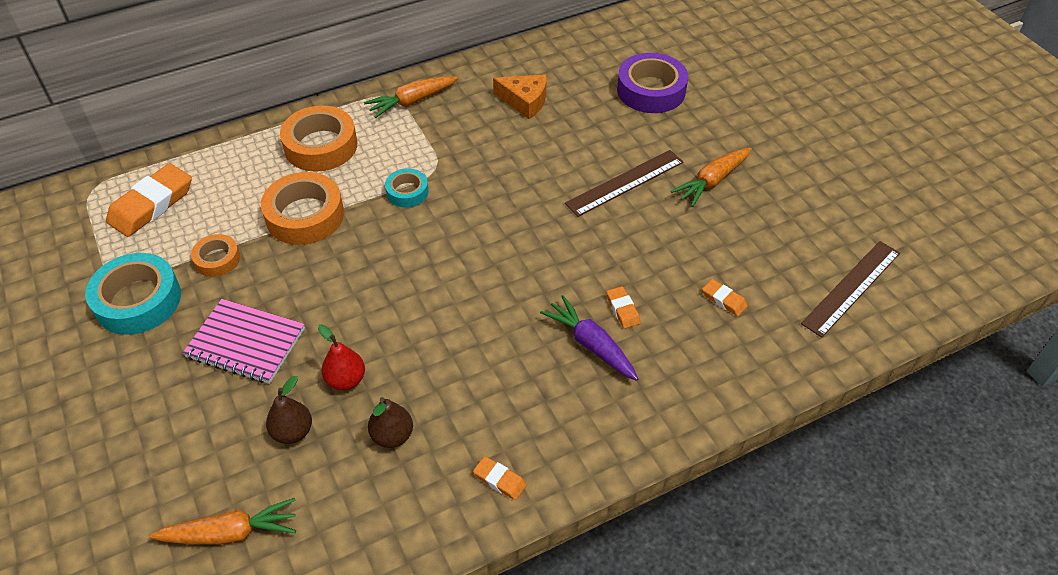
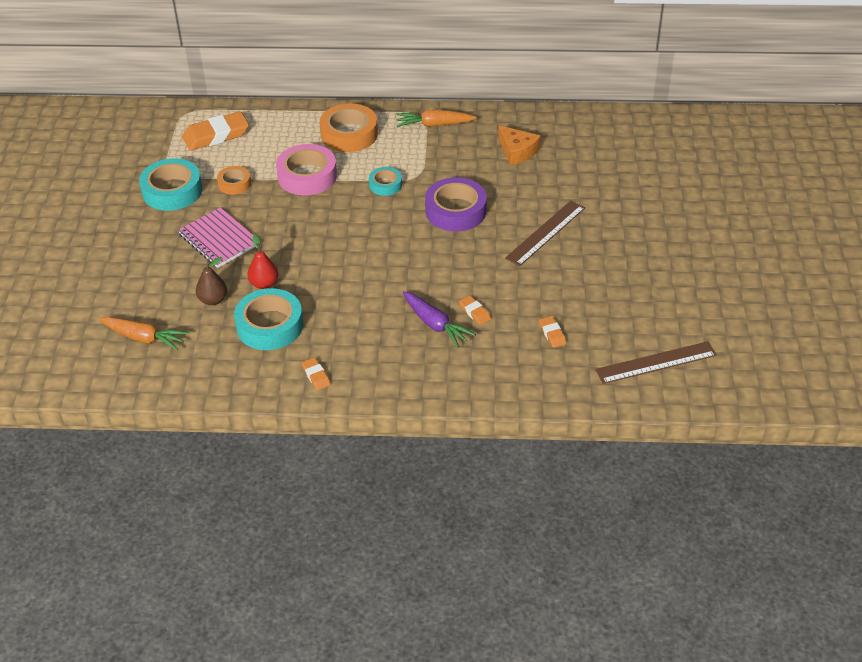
camera: 30 degrees right, 5 degrees down
orange tape [261,172,344,245] -> pink tape [276,144,337,196]
brown pear [368,397,413,448] -> turquoise tape [234,288,303,350]
purple carrot [540,295,638,381] -> purple carrot turned 150 degrees clockwise [402,291,476,348]
brown ruler [565,150,684,217] -> brown ruler turned 45 degrees counterclockwise [505,201,585,266]
orange eraser [606,286,640,329] -> orange eraser turned 45 degrees counterclockwise [459,296,491,325]
purple tape [617,53,688,113] -> purple tape moved to [425,177,487,231]
orange carrot [671,148,752,207] -> none

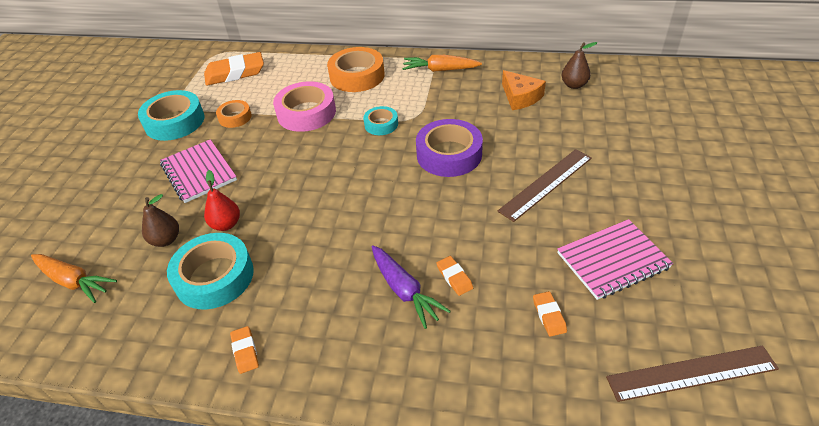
camera: 10 degrees right, 0 degrees up
none -> pink notebook [557,219,673,300]
none -> brown pear [561,42,597,89]

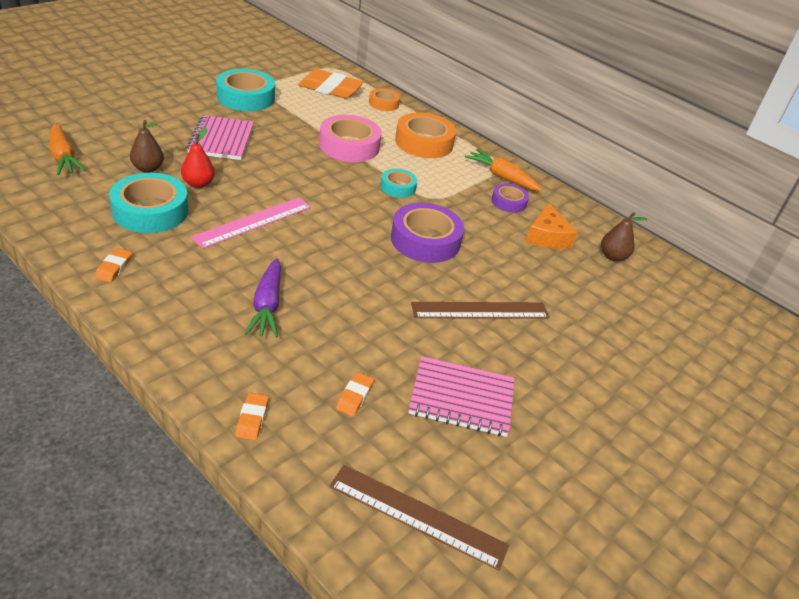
camera: 25 degrees right, 5 degrees down
orange tape [216,100,252,128] -> orange tape moved to [369,88,400,111]
orange eraser [437,256,473,296] -> orange eraser moved to [235,392,269,440]
none -> pink ruler [191,197,311,249]
none -> purple tape [491,184,529,213]

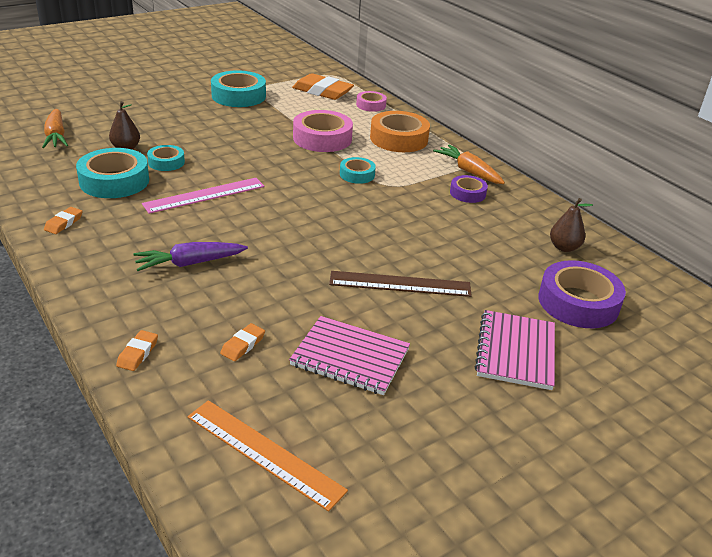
camera: 15 degrees right, 5 degrees down
red pear [181,127,215,188] -> turquoise tape [147,145,185,171]
pink notebook [186,115,254,160] -> pink notebook moved to [474,310,555,390]
purple carrot [244,258,281,338] -> purple carrot turned 60 degrees clockwise [133,242,248,271]
brown ruler [330,465,509,571] -> orange ruler [188,400,348,512]
orange tape [369,88,400,111] -> pink tape [356,91,387,112]
purple tape [391,203,464,263] -> purple tape moved to [538,260,626,328]
orange cheese [526,203,578,249] -> none

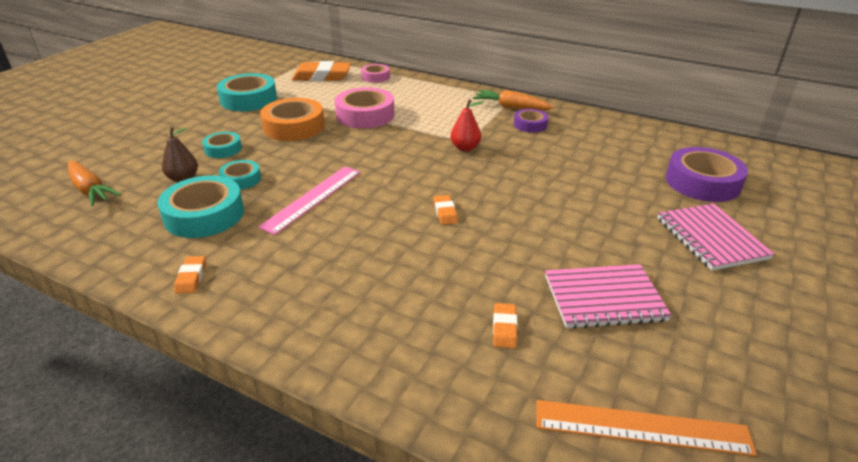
camera: 25 degrees left, 0 degrees up
orange eraser [116,330,158,371] -> orange eraser moved to [433,195,458,225]
purple carrot [133,242,248,271] -> none
brown ruler [329,271,472,297] -> none
turquoise tape [340,157,376,184] -> turquoise tape moved to [202,132,242,158]
orange tape [370,111,430,152] -> orange tape moved to [260,98,325,141]
brown pear [550,198,593,252] -> none
none -> red pear [450,99,483,151]

